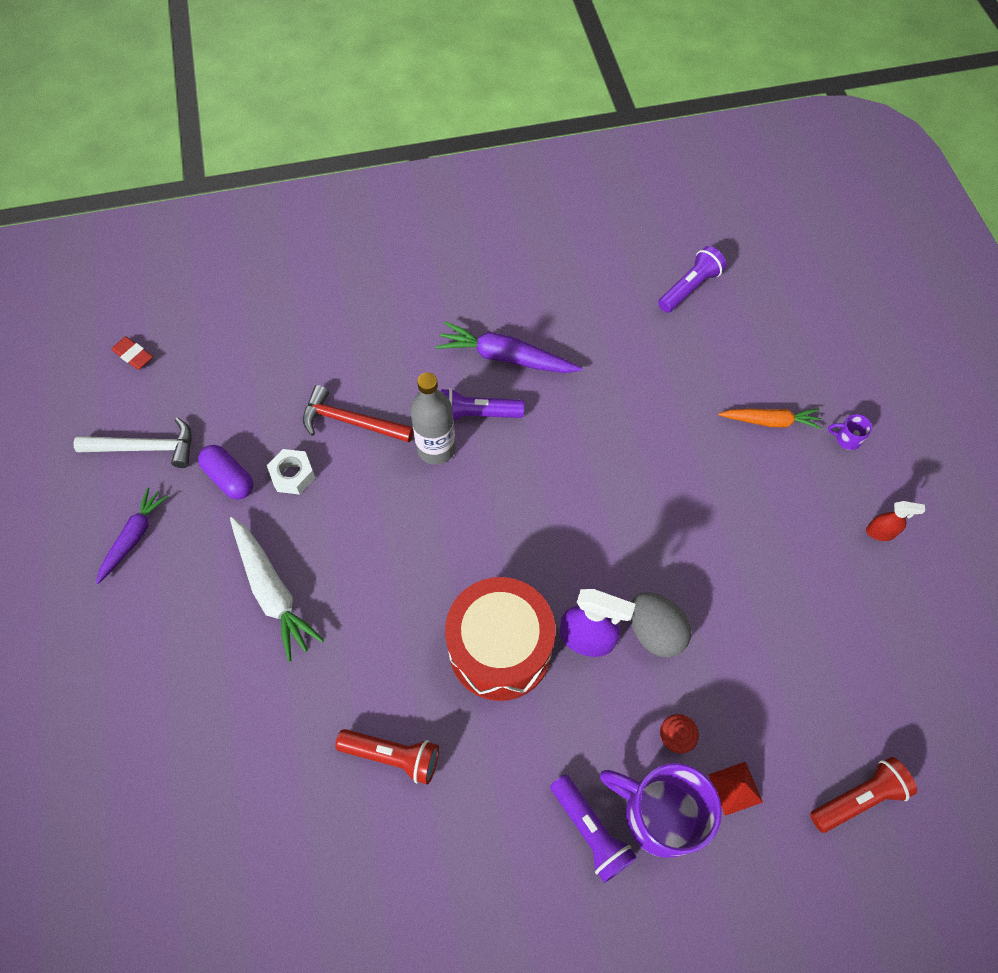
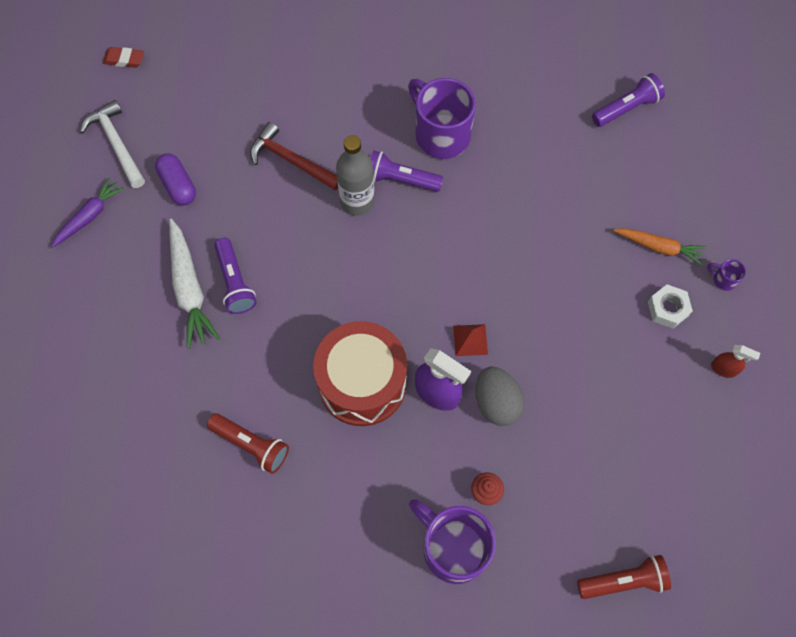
camera: 15 degrees right, 5 degrees up
white hammer [74,418,192,468] -> white hammer turned 135 degrees counterclockwise [80,100,145,188]
red eraser [111,336,153,370] -> red eraser turned 45 degrees counterclockwise [103,47,144,68]
white nut [267,449,315,494] -> white nut moved to [648,284,693,329]
purple carrot [435,321,582,373] -> purple mug [408,78,476,159]
purple flashlight [550,774,637,883] -> purple flashlight moved to [214,238,257,314]
red pyramid [708,762,763,816] -> red pyramid moved to [453,324,488,356]

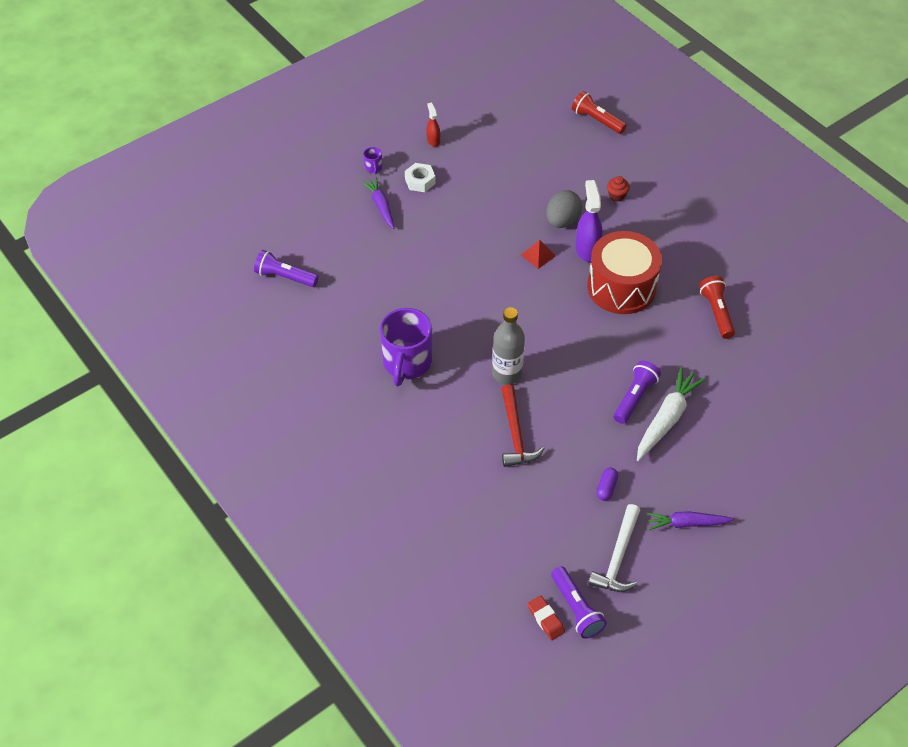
camera: 130 degrees left, 15 degrees down
purple capsule [155,153,196,205] -> purple capsule [596,468,618,501], size x0.66
purple flashlight [371,151,443,192] -> purple flashlight moved to [551,566,607,639]
purple mug [409,499,496,584] -> none
orange carrot [613,228,706,265] -> purple carrot [362,177,394,229]

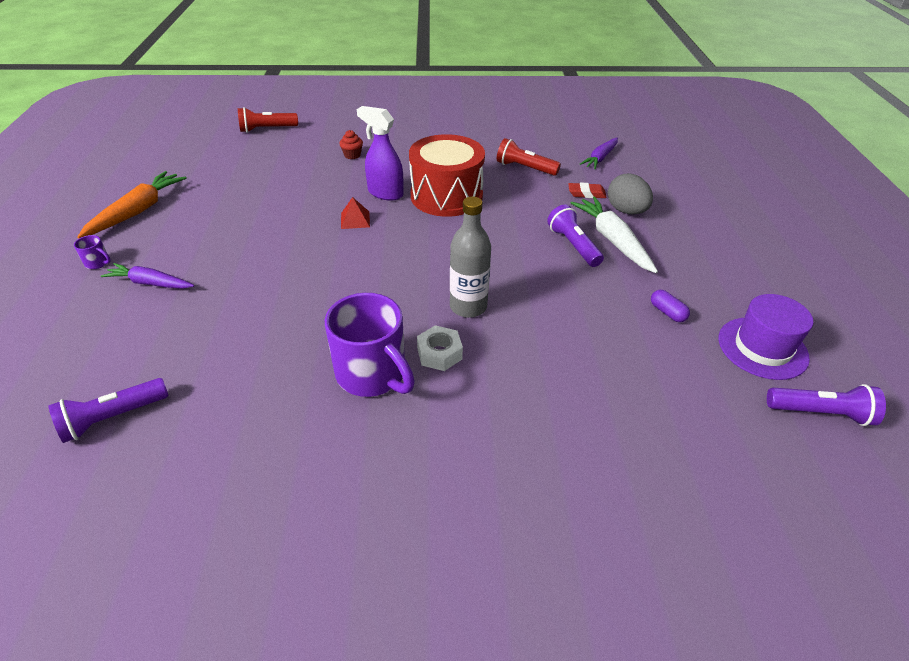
camera: 55 degrees left, 10 degrees down
white nut [405,163,436,192] -> white nut moved to [417,325,463,371]
red spray bottle [427,103,440,147] -> orange carrot [77,171,187,238]
red hammer [502,384,545,467] -> none
red eraser [527,595,565,640] -> red eraser moved to [568,183,607,198]
grey egg [546,190,582,228] -> grey egg moved to [608,173,653,214]
white hammer [588,504,640,592] -> purple hat [718,294,813,380]
purple carrot [646,511,734,530] -> purple carrot moved to [580,137,618,169]

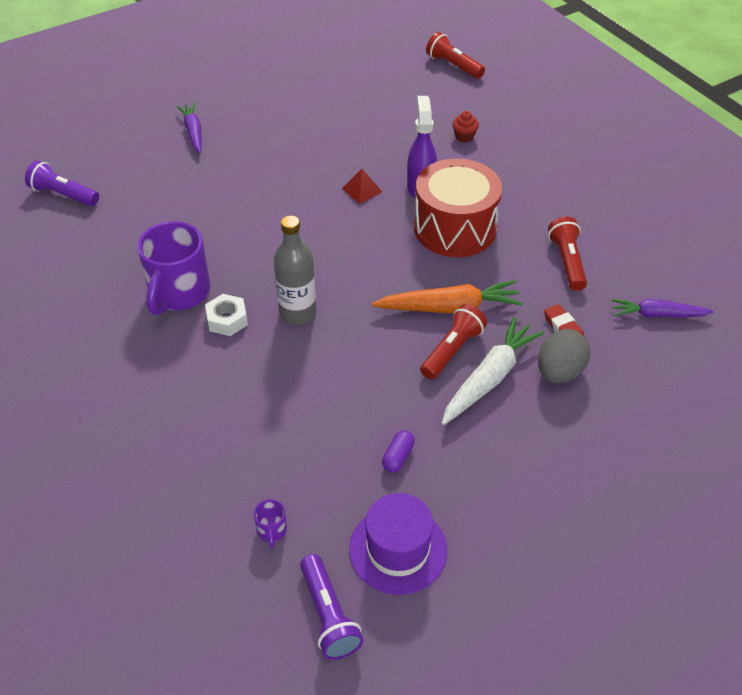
camera: 60 degrees right, 5 degrees up
purple mug [74,235,111,269] -> purple mug moved to [254,499,287,549]
orange carrot [77,171,187,238] -> orange carrot moved to [372,280,523,313]
purple flashlight [547,205,604,267] -> red flashlight [420,304,487,379]

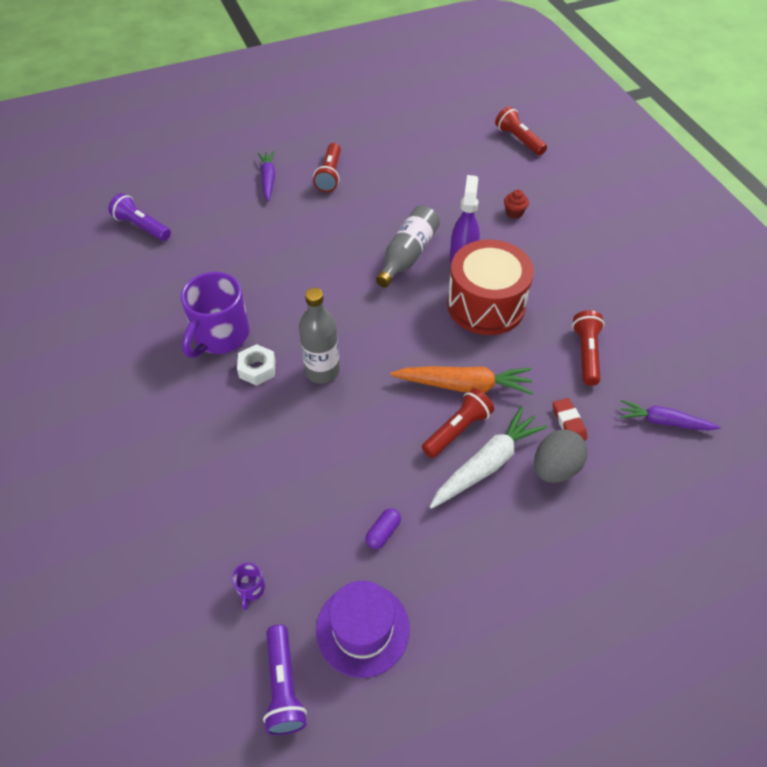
camera: 10 degrees right, 5 degrees up
red pyramid [342,169,382,204] -> grey bottle [376,206,440,287]
none -> red flashlight [313,143,341,192]

